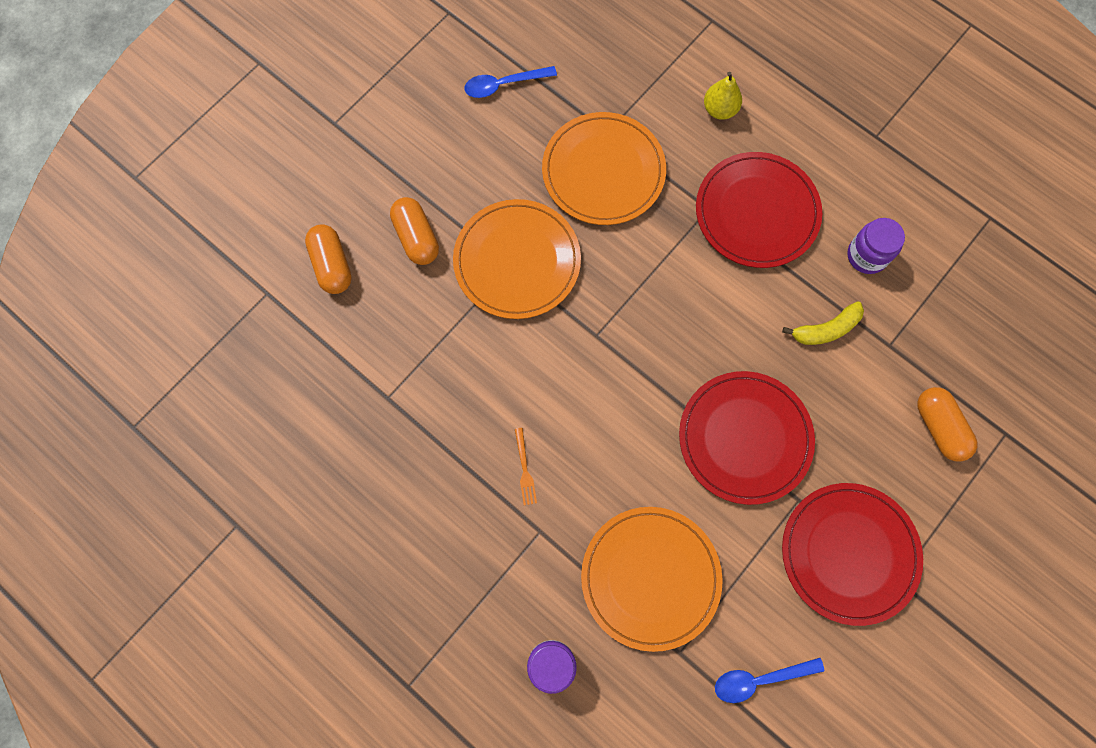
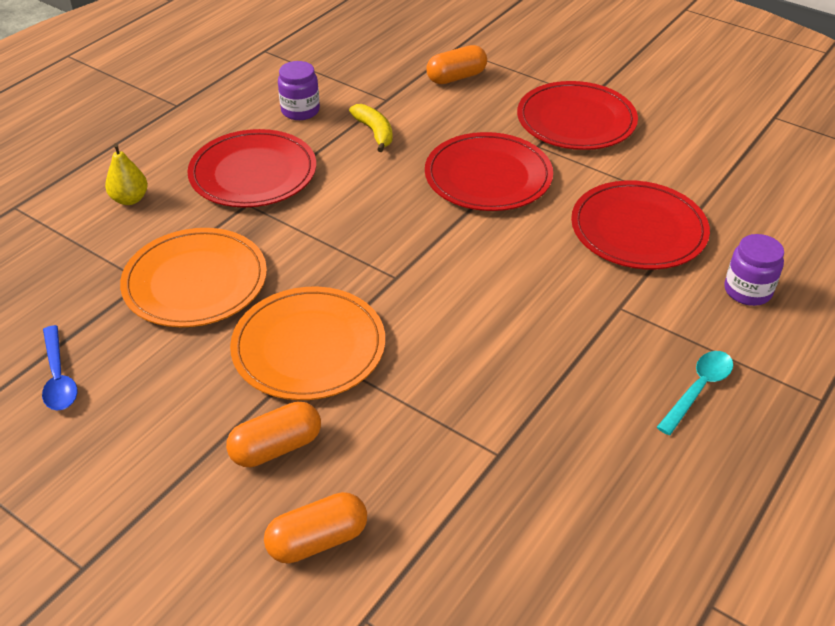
camera: 95 degrees left, 30 degrees down
orange fork [515,428,537,505] -> none
orange plate [581,507,723,652] -> red plate [571,180,710,270]
blue spoon [715,658,824,703] -> none
none -> turquoise spoon [657,351,733,435]

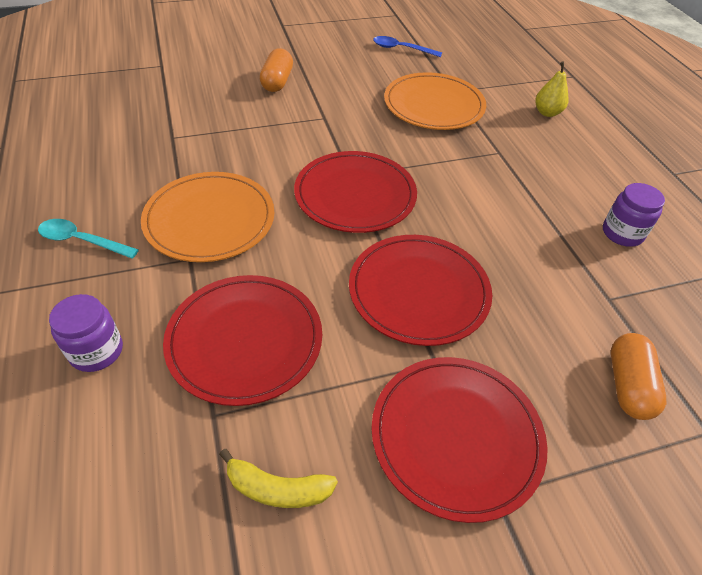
camera: 125 degrees right, 5 degrees up
red plate [187,129,316,208] -> red plate moved to [294,151,417,233]
orange plate [230,287,385,400] -> orange plate moved to [141,172,274,262]
orange capsule [264,492,367,563] -> none
yellow banana [349,104,393,152] -> yellow banana moved to [219,449,338,508]
turquoise spoon [657,351,733,435] -> turquoise spoon turned 120 degrees clockwise [38,219,139,259]

